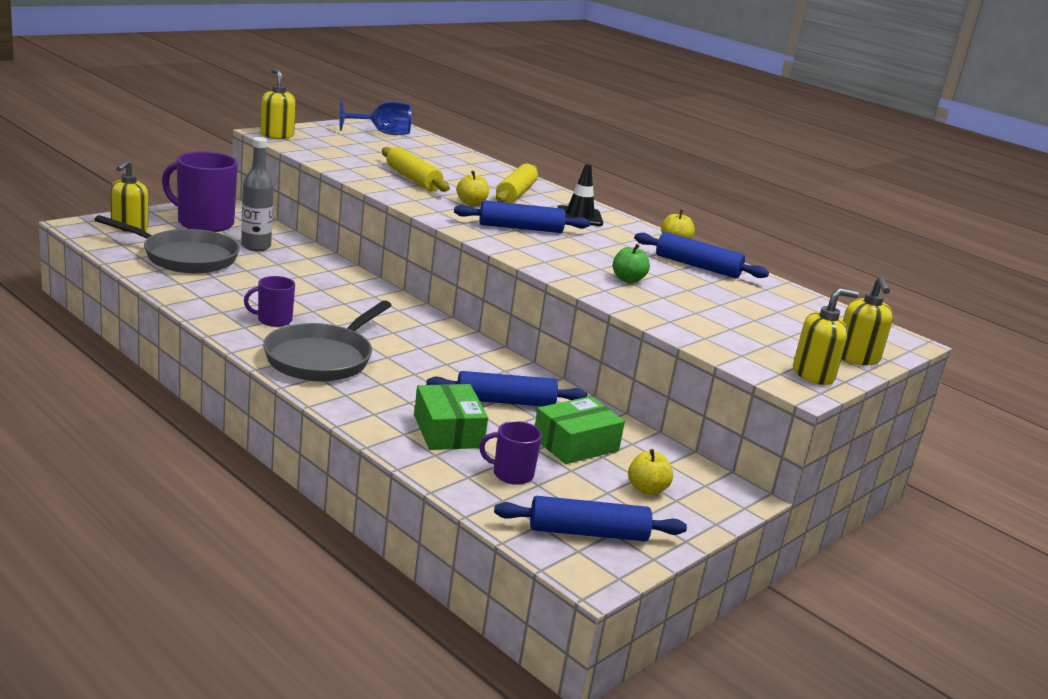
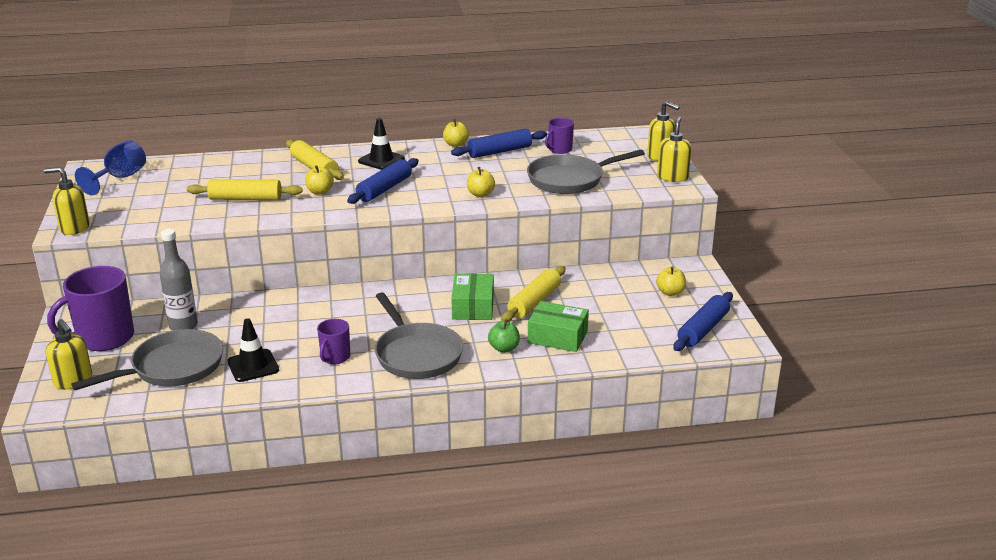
camera: 50 degrees left, 5 degrees up
blue rolling pin [426,371,587,406] -> yellow rolling pin [502,266,565,322]
purple mug [479,421,542,485] -> purple mug moved to [545,118,574,154]
green box [535,396,625,464] -> green box moved to [451,274,494,320]
green apple [613,244,650,283] -> green apple moved to [488,319,520,353]
none -> black traffic cone [227,318,279,382]
none -> yellow apple [467,167,495,197]
none -> grey pan [527,150,645,194]

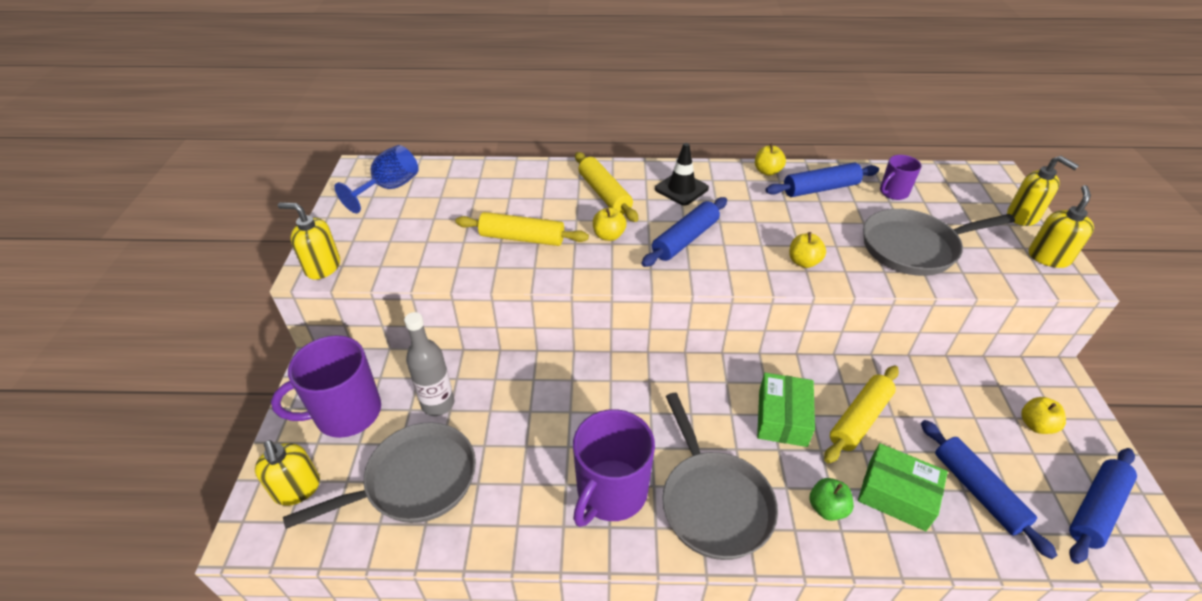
camera: 10 degrees right, 15 degrees up
black traffic cone [227,318,279,382] -> none
purple mug [317,319,350,364] -> purple mug [573,409,655,527], size x1.92
none -> blue rolling pin [921,420,1057,559]

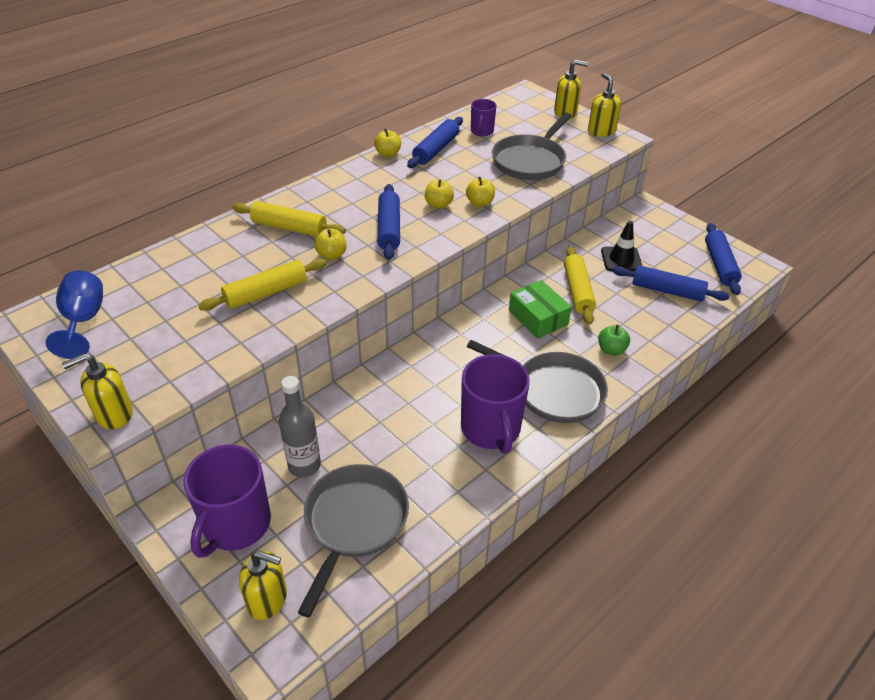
camera: 45 degrees left, 0 degrees up
black traffic cone [655,143,709,206] -> black traffic cone moved to [601,221,642,272]
green box [858,443,948,531] -> none
yellow apple [1021,397,1066,434] -> yellow apple moved to [425,180,454,209]

